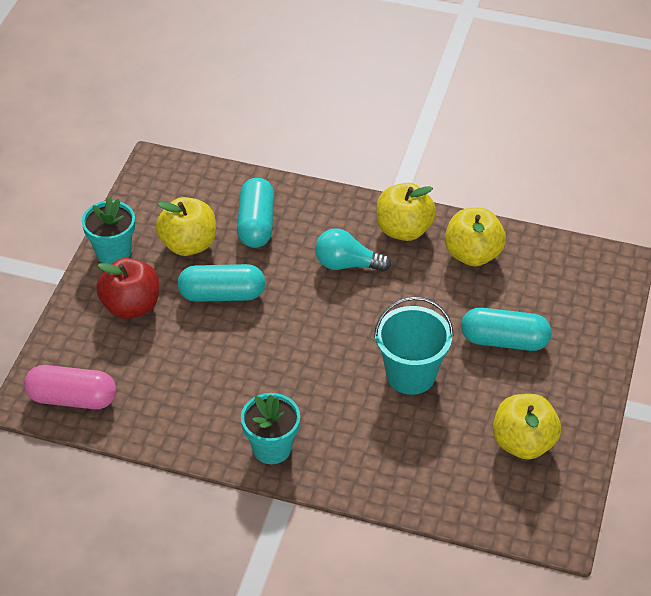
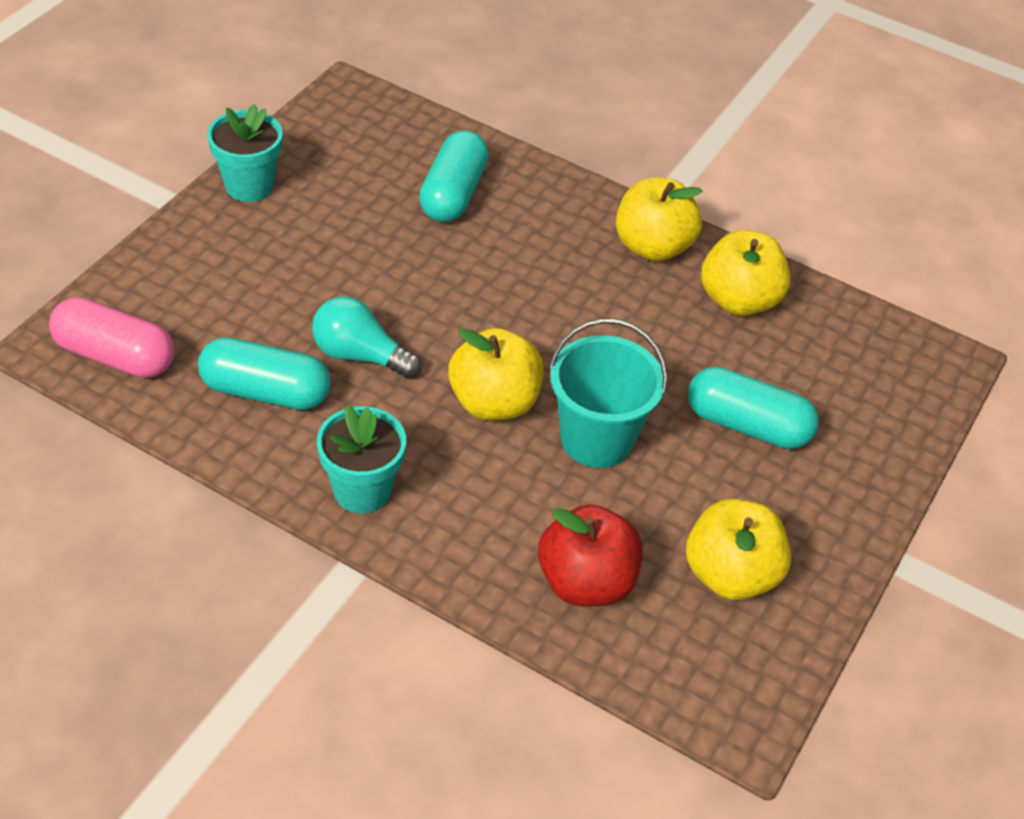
camera: 10 degrees right, 0 degrees up
red apple [96,258,159,319] -> red apple moved to [538,504,643,607]
yellow apple [156,197,216,256] -> yellow apple moved to [448,328,543,421]
turquoise capsule [177,264,265,302] -> turquoise capsule moved to [198,338,331,410]
turquoise light bulb [315,228,391,272] -> turquoise light bulb moved to [312,296,422,379]

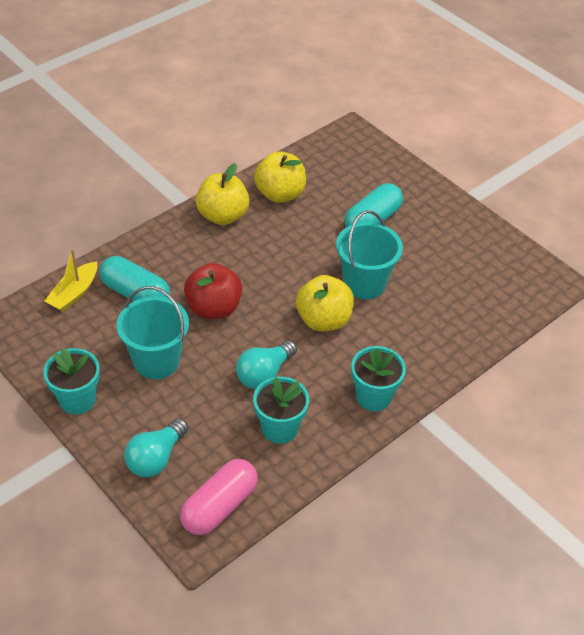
camera: 70 degrees left, 0 degrees up
turquoise capsule [198,338,331,410] -> turquoise flower pot [253,377,309,444]
red apple [538,504,643,607] -> red apple moved to [184,263,242,319]
yellow apple [686,499,791,600] -> none
none -> yellow boat [45,249,97,312]
none -> turquoise bucket [117,286,189,379]
none -> turquoise light bulb [124,418,188,477]

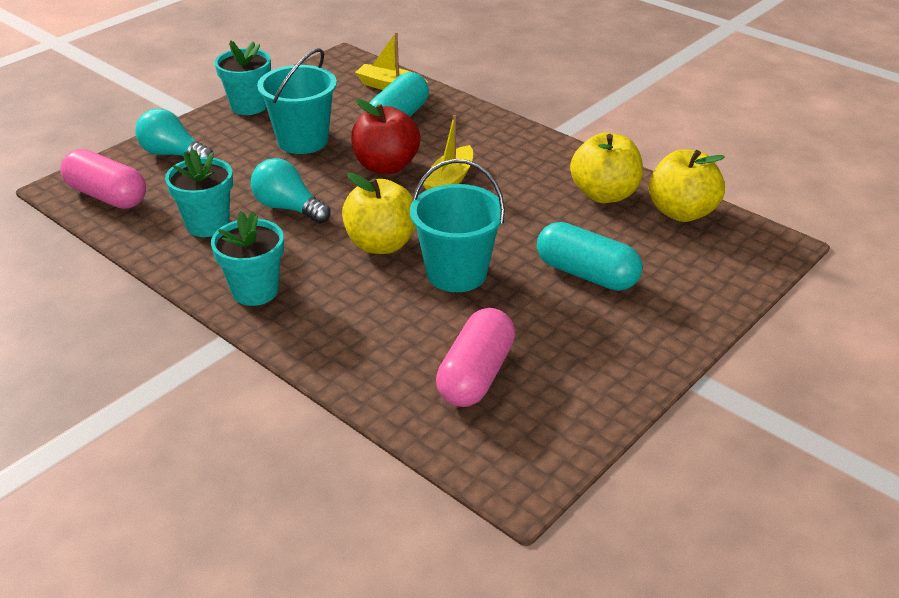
camera: 85 degrees right, 10 degrees down
yellow apple [196,163,250,225] -> yellow apple moved to [649,150,725,222]
none -> yellow boat [423,115,473,190]
none -> pink capsule [436,308,515,407]

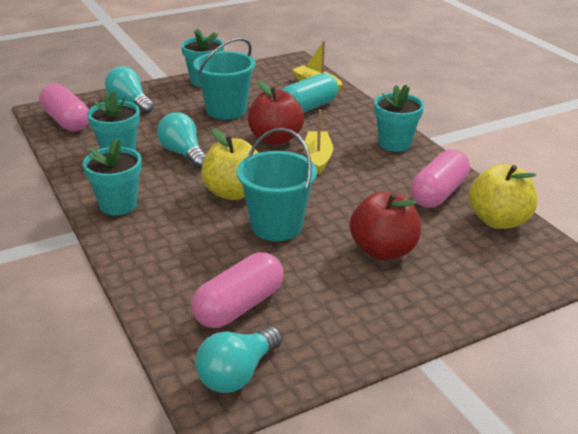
camera: 20 degrees right, 5 degrees down
yellow boat [423,115,473,190] -> yellow boat turned 135 degrees clockwise [304,110,333,175]
turquoise capsule [537,222,642,291] -> red apple [349,191,421,260]
yellow apple [570,132,643,203] -> pink capsule [411,149,470,208]
none -> turquoise light bulb [195,326,282,393]
none -> turquoise flower pot [374,85,424,152]

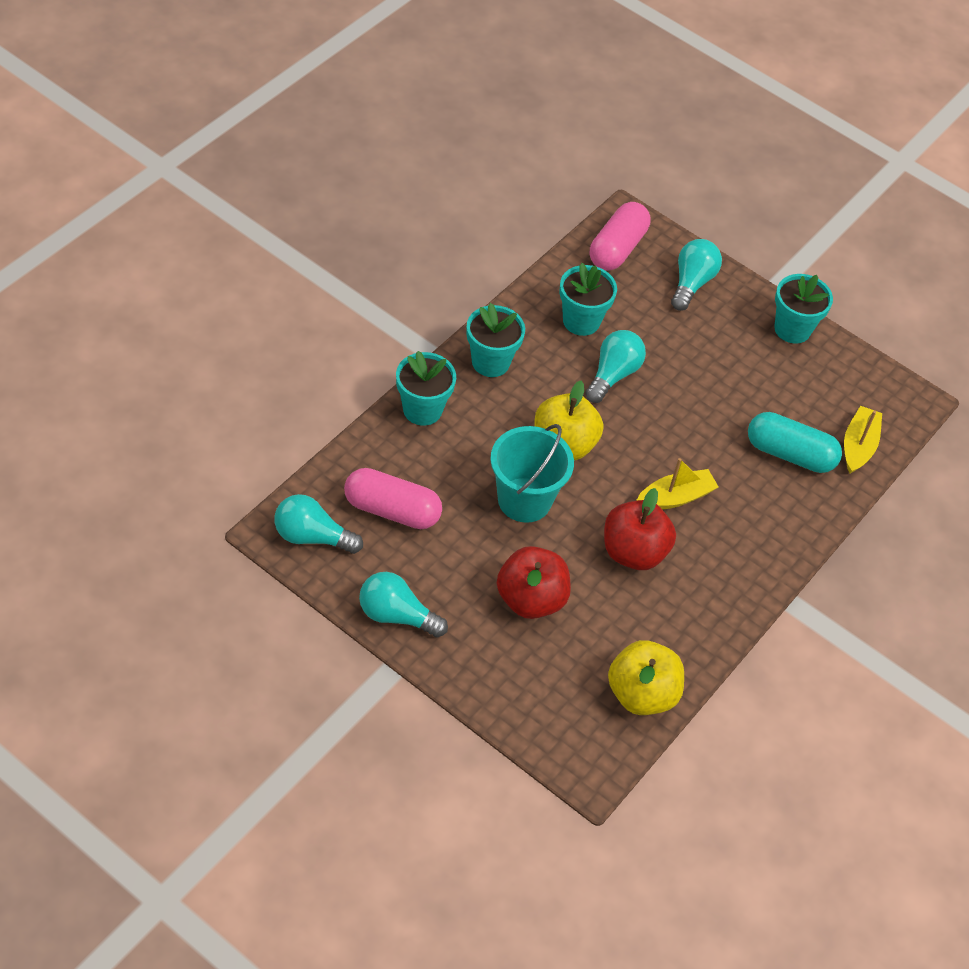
camera: 60 degrees right, 20 degrees up
turquoise bucket [193,38,256,119] -> none
red apple [248,80,304,145] -> red apple moved to [604,488,676,570]
turquoise flower pot [374,85,424,152] -> turquoise flower pot moved to [396,351,456,426]
pink capsule [411,149,470,208] -> none
none -> turquoise light bulb [359,572,448,637]

